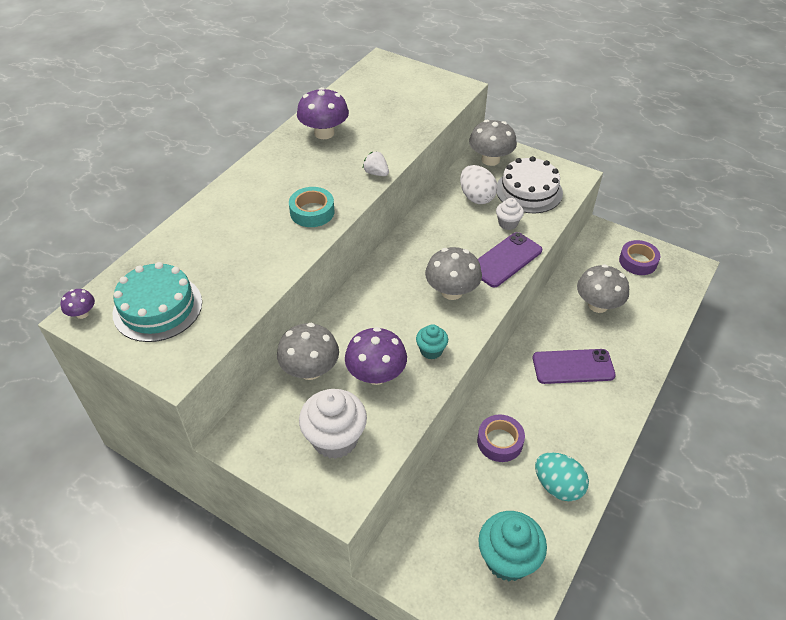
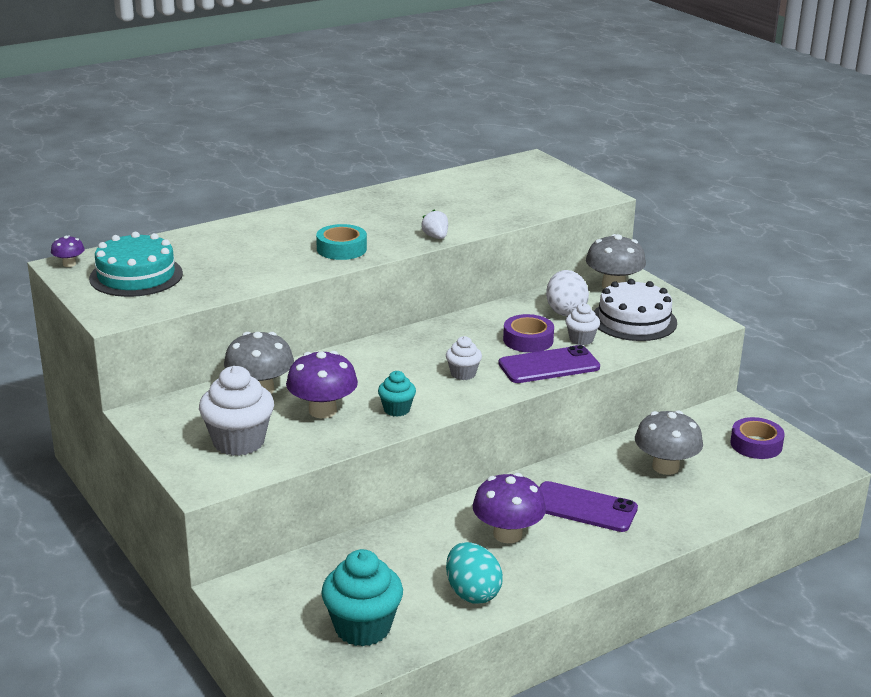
camera: 25 degrees right, 20 degrees down
purple mushroom [297,87,349,139] -> purple mushroom moved to [473,473,546,543]
grey mushroom [425,247,482,300] -> white cupcake [446,336,482,380]
purple tape [477,414,525,462] -> purple tape moved to [503,314,554,353]

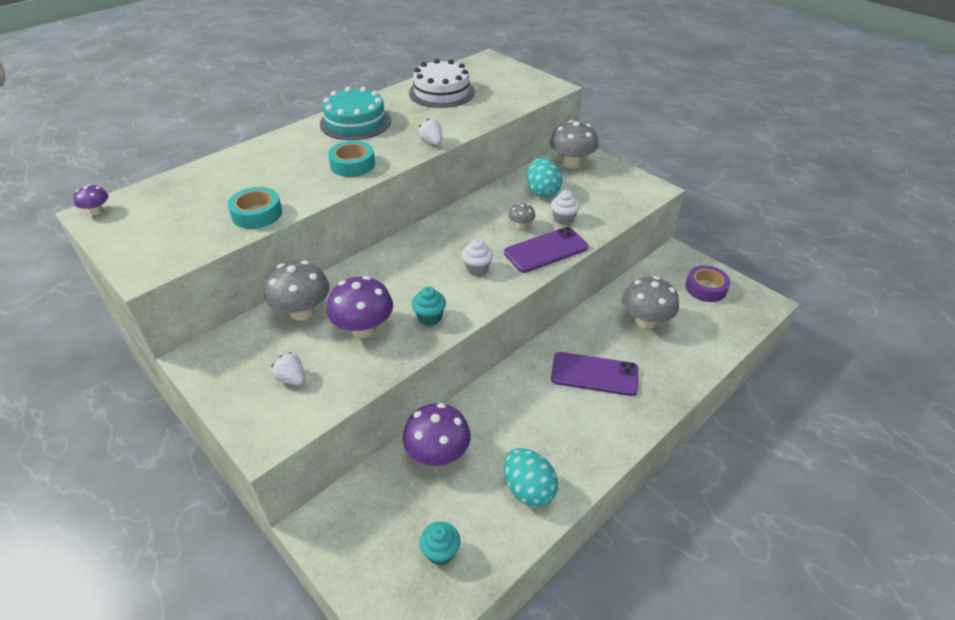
camera: 10 degrees left, 15 degrees up
turquoise cake [89,232,183,297] -> turquoise cake moved to [320,87,391,140]
white cupcake [199,366,274,456] -> white strawberry [271,352,305,385]
turquoise cupcake [321,549,403,647] -> turquoise cupcake [419,522,460,566], size x0.54
purple mushroom [473,473,546,543] -> purple mushroom moved to [403,403,471,466]
purple tape [503,314,554,353] -> grey mushroom [508,203,535,229]
white egg [546,270,589,316] -> turquoise egg [526,158,562,198]
white cake [594,279,677,341] -> white cake moved to [409,59,475,108]
none -> turquoise tape [228,187,282,229]

